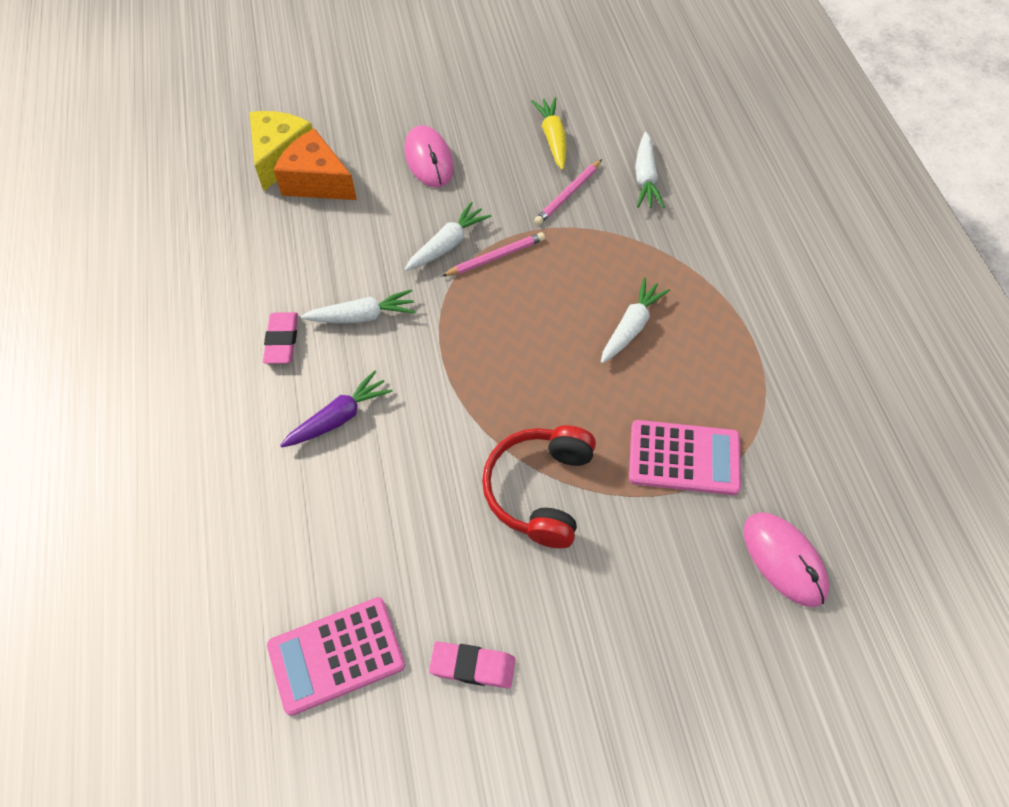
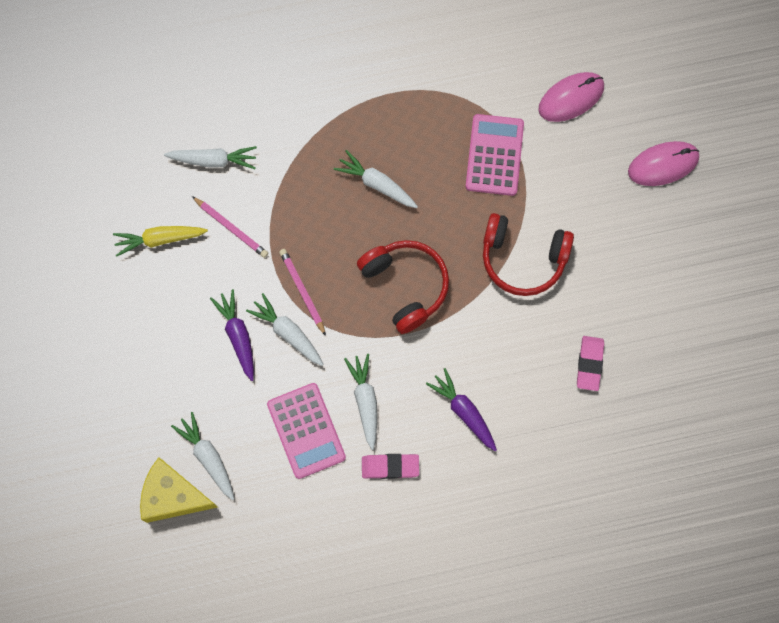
camera: 90 degrees left, 15 degrees up
pink calculator [267,597,405,716] -> pink calculator moved to [267,383,346,479]
orange cheese [274,128,357,200] -> white carrot [171,412,234,500]
pink mouse [405,125,454,187] -> pink mouse moved to [628,141,700,186]
pink eraser [429,642,515,688] -> pink eraser moved to [577,336,604,391]
none -> purple carrot [210,289,254,381]
none -> red headphones [357,240,449,334]

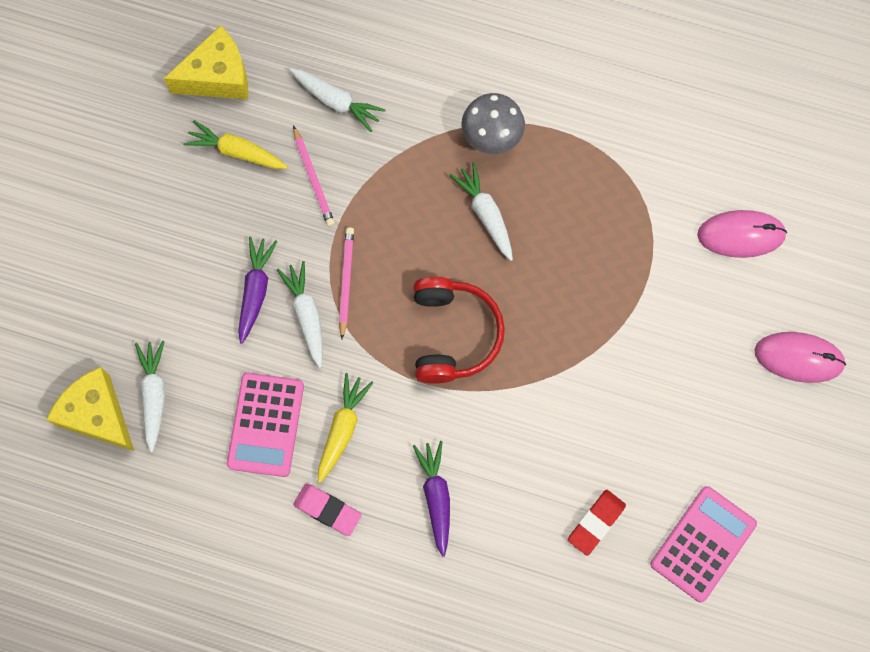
camera: 30 degrees right, 0 degrees up
white carrot [344,354,377,450] -> yellow carrot [318,373,373,483]
pink calculator [466,114,524,196] -> pink calculator moved to [651,486,757,602]
red headphones [483,213,574,296] -> none
pink eraser [577,336,604,391] -> red eraser [568,490,626,556]
none -> yellow cheese [163,25,248,99]
none -> grey mushroom [461,93,525,154]

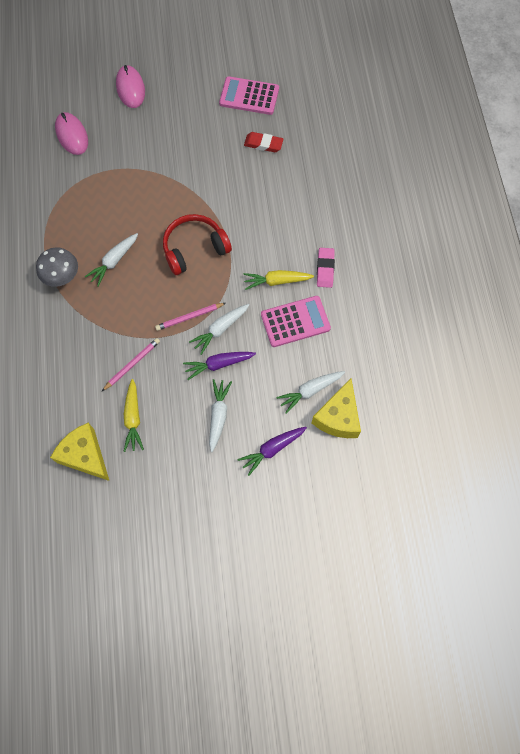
camera: 115 degrees left, 5 degrees down
white carrot [289,68,385,132] -> white carrot moved to [209,379,232,452]
purple carrot [413,441,450,557] -> purple carrot moved to [238,427,307,476]

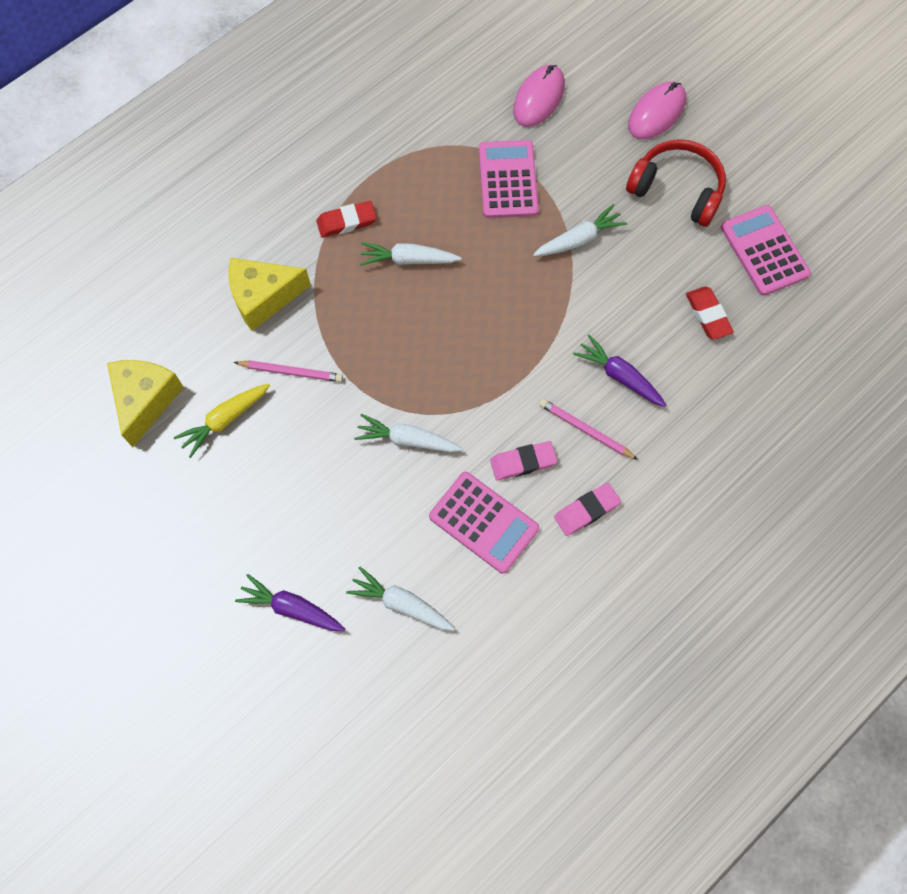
camera: 55 degrees right, 0 degrees up
grey mushroom [36,247,78,287] -> red eraser [316,201,377,238]
pink pencil [155,303,226,331] -> pink pencil moved to [539,399,638,460]
red headphones [163,214,232,275] -> red headphones moved to [626,139,726,227]
purple carrot [183,352,256,380] -> purple carrot moved to [573,334,666,407]
white carrot [209,379,232,452] -> white carrot moved to [533,204,627,256]
yellow carrot [243,270,314,290] -> pink eraser [490,441,558,481]
yellow cheese [312,378,361,438] -> yellow cheese moved to [229,258,311,331]
none -> pink calculator [479,140,539,218]

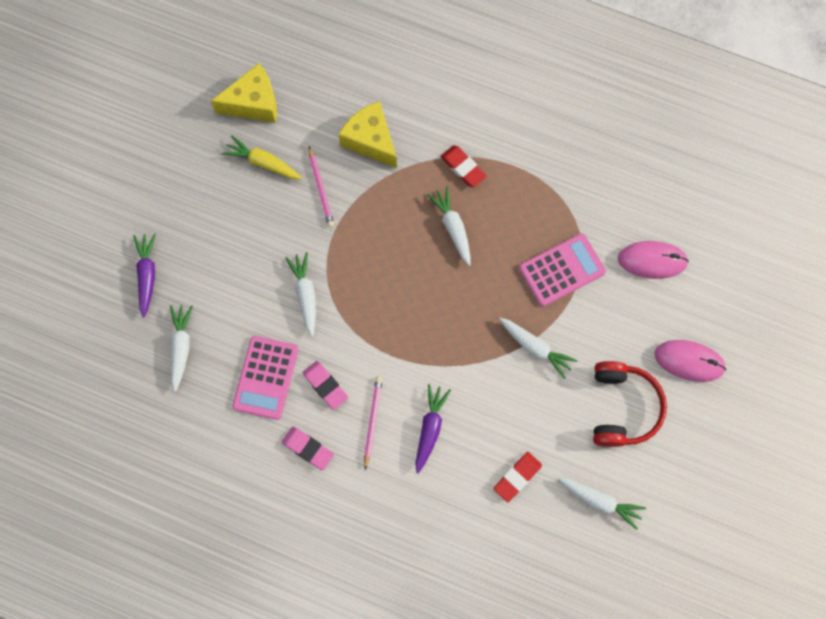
camera: 65 degrees right, 5 degrees up
pink calculator [721,205,811,296] -> white carrot [558,477,646,530]

